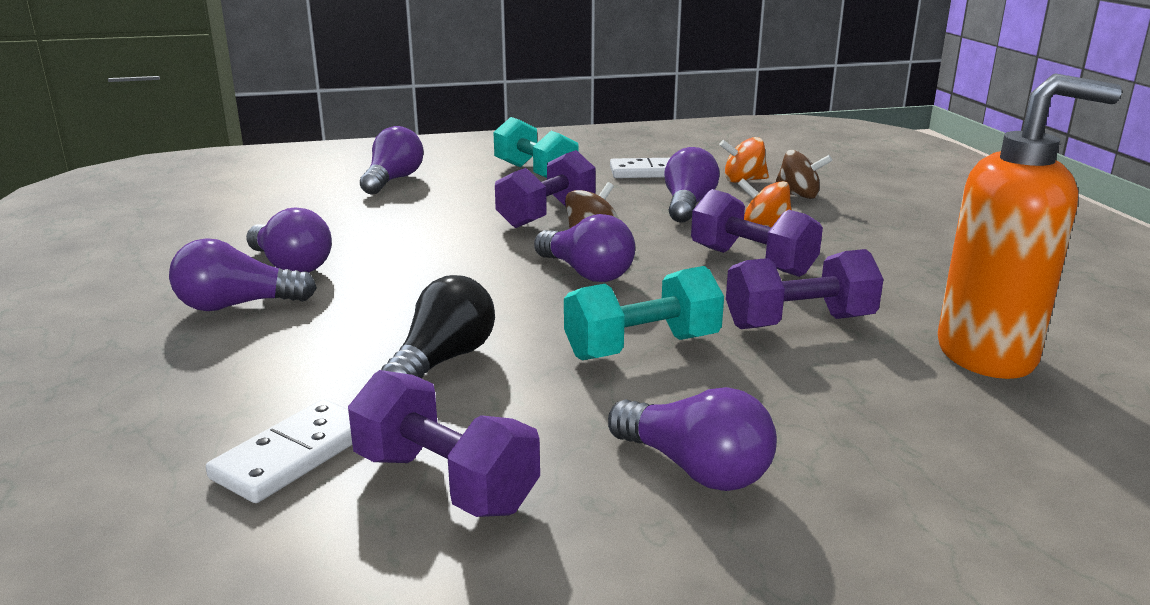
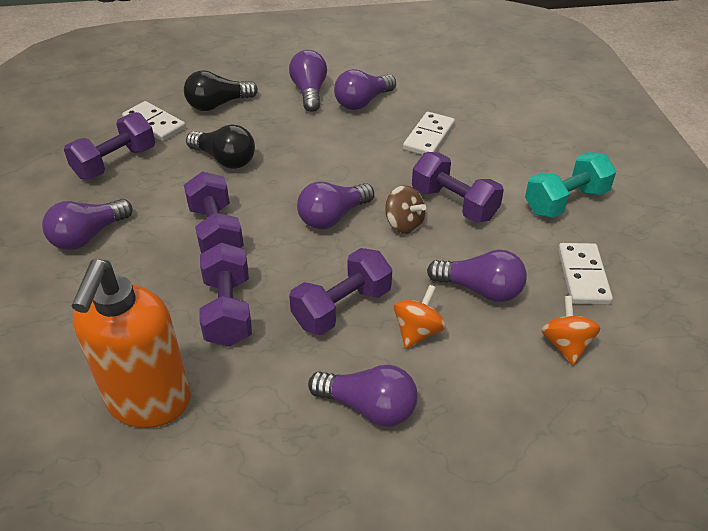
camera: 95 degrees right, 20 degrees up
purple light bulb [360,126,424,195] -> purple light bulb moved to [308,365,418,427]
turquoise dumbbell [564,266,724,360] -> purple dumbbell [184,171,244,254]
brown spinning top [775,150,832,199] -> none
none -> black light bulb [184,70,258,111]
none -> white domino [403,112,455,155]

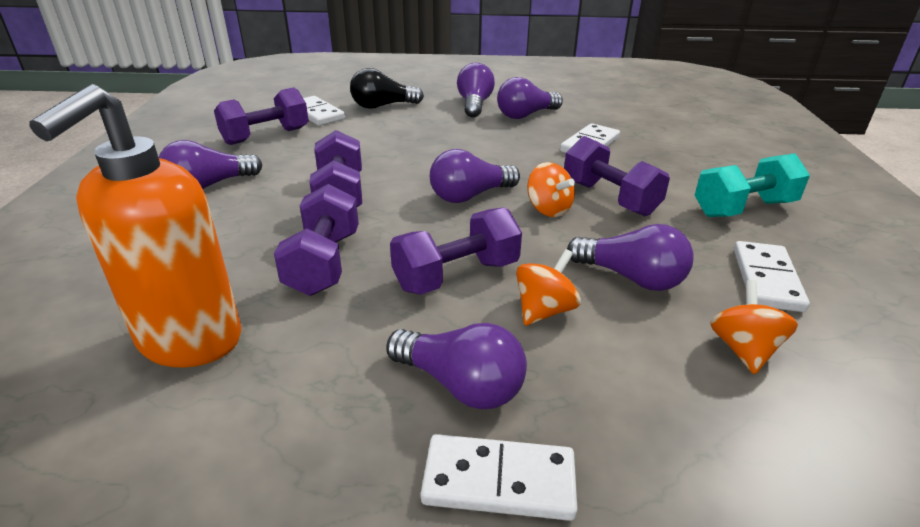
camera: 10 degrees right, 10 degrees down
black light bulb [186,125,255,169] -> none
brown spinning top [385,185,426,234] -> orange spinning top [527,162,575,217]
none -> white domino [421,434,578,521]

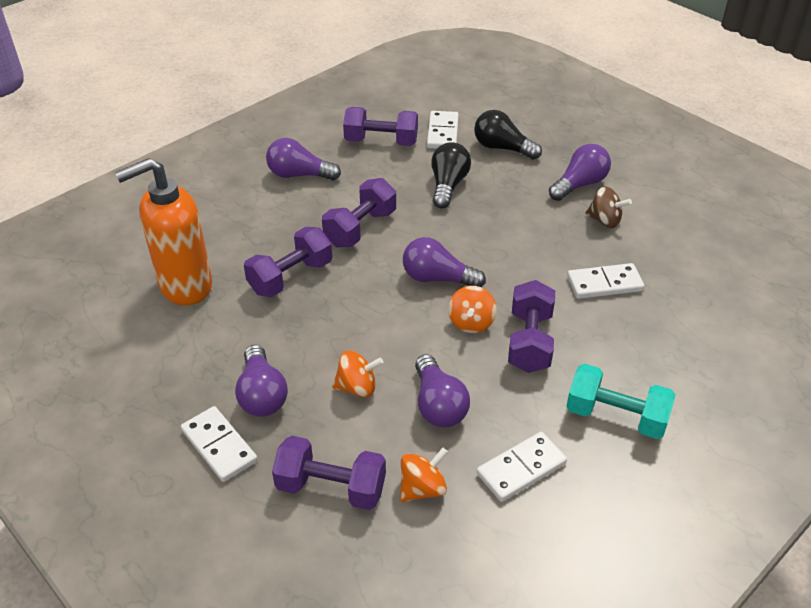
camera: 45 degrees right, 10 degrees up
purple dumbbell [390,207,522,295] -> purple dumbbell moved to [272,436,386,510]
purple light bulb [497,77,563,119] -> brown spinning top [586,186,632,228]
none -> black light bulb [431,142,471,208]

